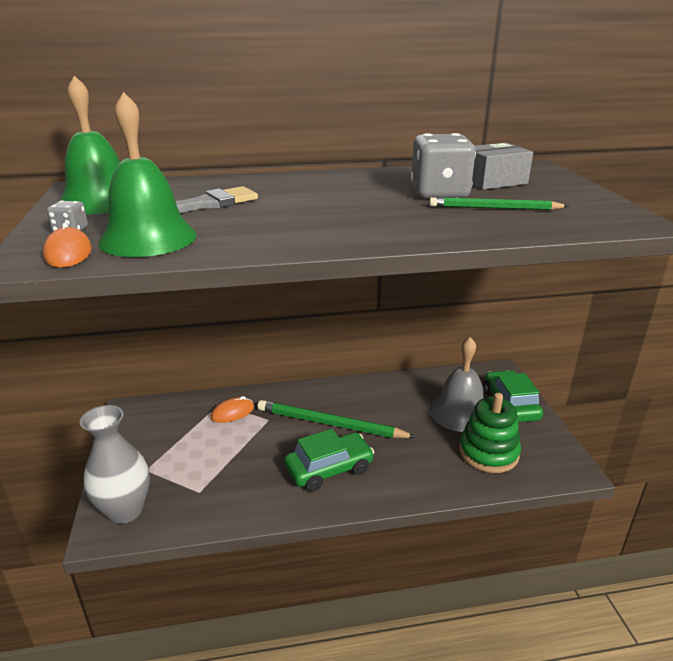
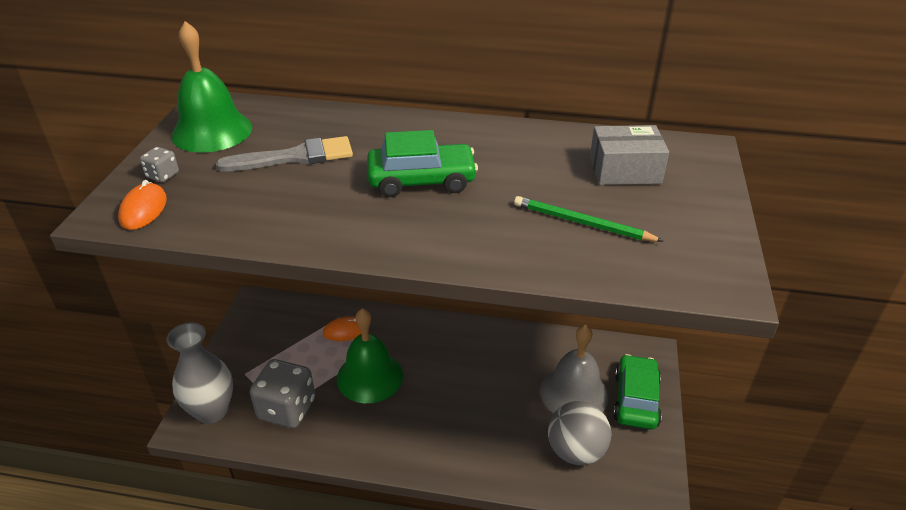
camera: 20 degrees right, 10 degrees up
green bell [98,92,197,257] -> green bell moved to [337,308,403,403]
green pencil [257,400,416,438] -> none
green car [284,429,374,492] -> green car moved to [367,130,478,197]
grey dice [411,133,476,198] -> grey dice moved to [250,359,315,428]
green stacking toy [459,393,521,473] -> grey ball [548,401,611,465]

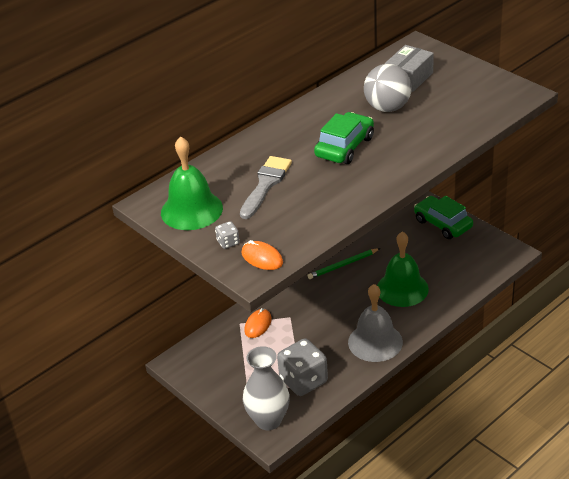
camera: 50 degrees left, 0 degrees up
green bell [337,308,403,403] -> green bell moved to [377,231,429,307]
green pencil [514,196,663,242] -> green pencil moved to [308,248,380,279]
grey bell [540,325,609,413] -> grey bell moved to [348,284,403,362]
grey ball [548,401,611,465] -> grey ball moved to [364,64,412,112]

